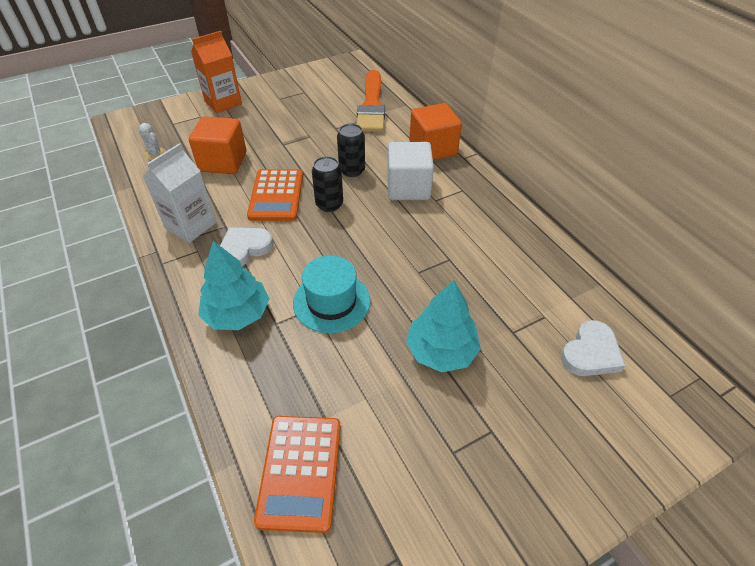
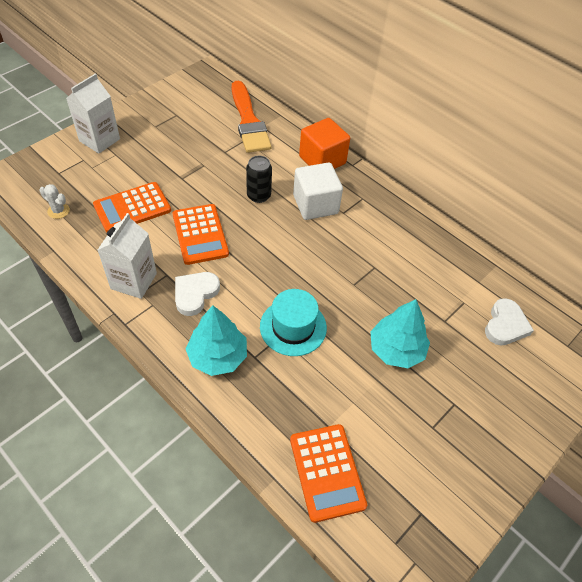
camera: 20 degrees left, 5 degrees up
orange cube [189,117,246,174] -> orange calculator [93,182,171,233]
orange carton [191,31,242,113] -> white carton [66,73,120,154]
black can [312,156,343,212] -> none

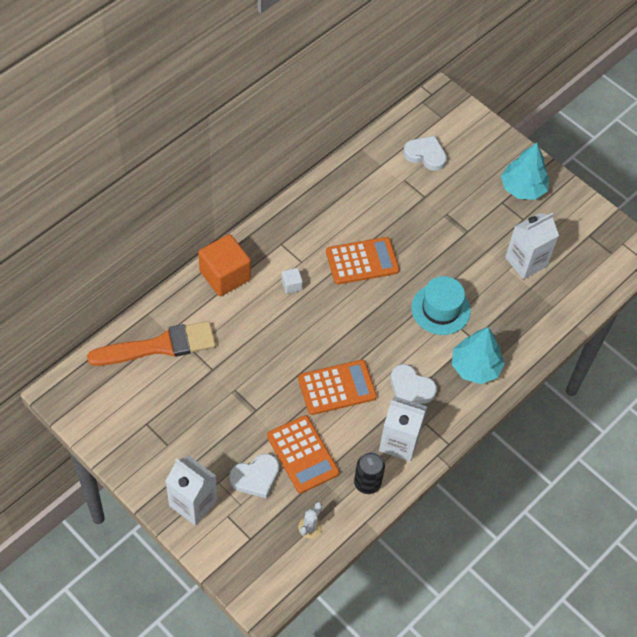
camera: 90 degrees left, 5 degrees up
black can [246,156,272,203] -> black can moved to [354,452,385,494]
orange calculator [290,424,367,523] -> orange calculator moved to [326,237,400,285]
white cube [293,162,343,220] -> white cube [281,268,303,294], size x0.45
turquoise tree [370,299,430,368] -> turquoise tree moved to [501,143,549,200]
none -> white heart [229,453,279,498]
none -> white carton [505,212,559,279]

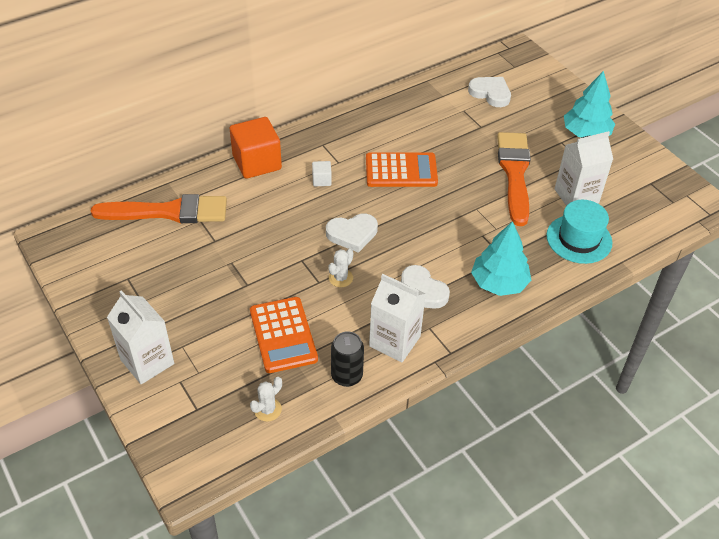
camera: 15 degrees right, 10 degrees down
white heart [229,453,279,498] -> white heart moved to [326,214,378,253]
orange calculator [298,360,377,415] -> white cactus [328,249,353,287]
turquoise hat [411,276,471,335] -> turquoise hat moved to [546,200,612,264]
none -> orange brush [497,132,531,226]

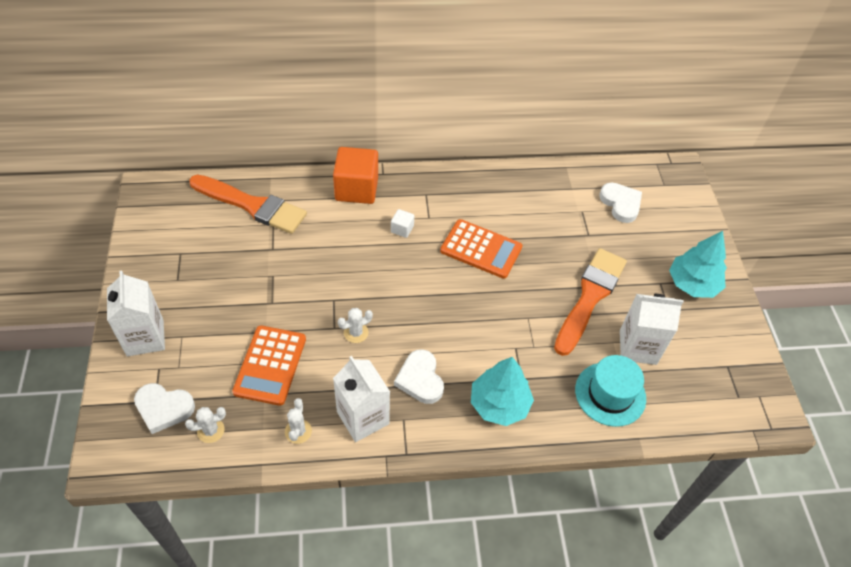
camera: 25 degrees right, 5 degrees up
white heart [326,214,378,253] -> white heart moved to [134,383,195,434]
black can [331,331,364,387] -> white cactus [285,398,312,444]

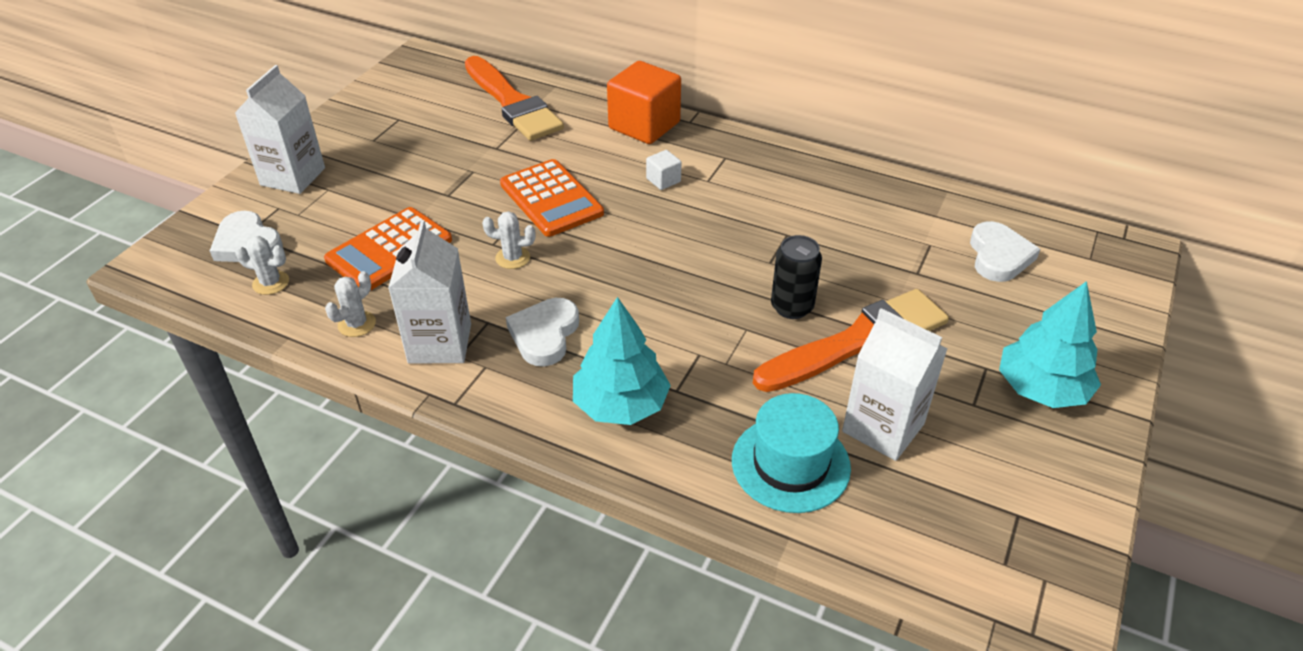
camera: 35 degrees right, 10 degrees down
orange calculator [440,219,523,279] -> orange calculator moved to [500,159,604,237]
none -> black can [771,235,822,319]

